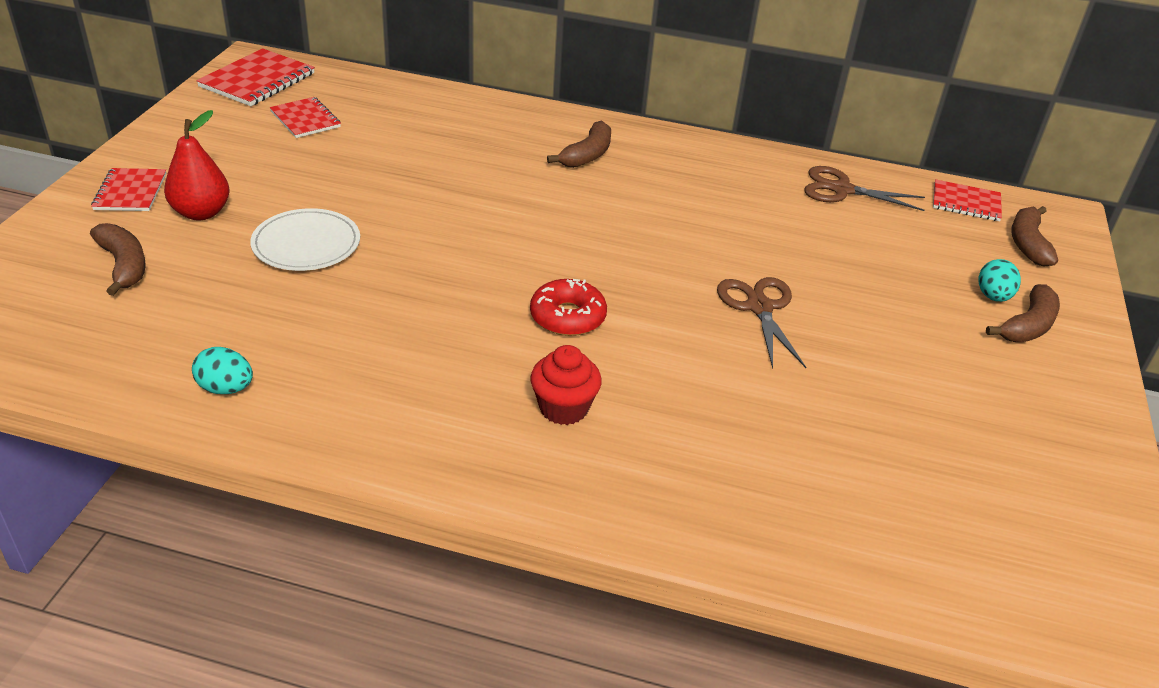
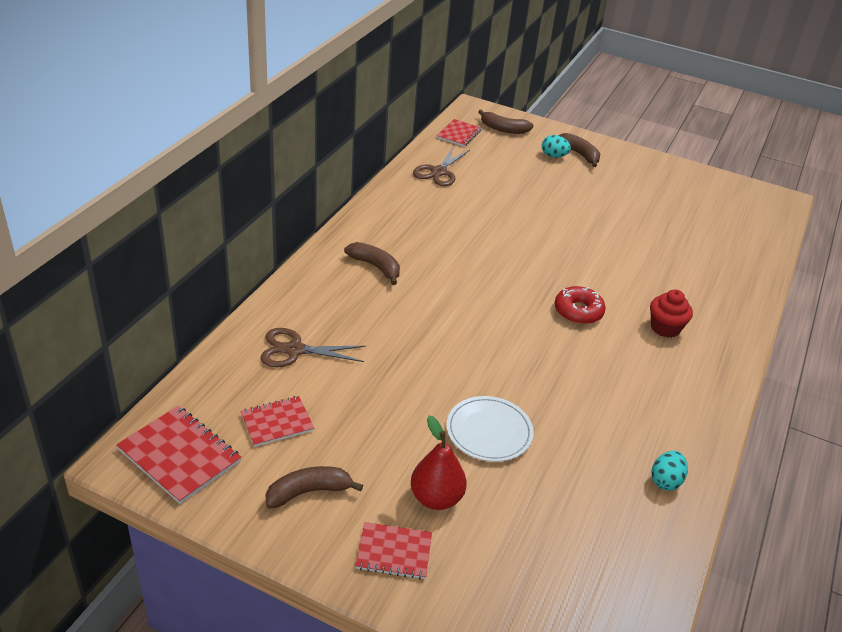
camera: 80 degrees left, 0 degrees up
brown banana [90,223,146,296] -> brown banana moved to [265,466,363,509]
brown scissors [717,277,806,369] -> brown scissors moved to [260,328,366,367]

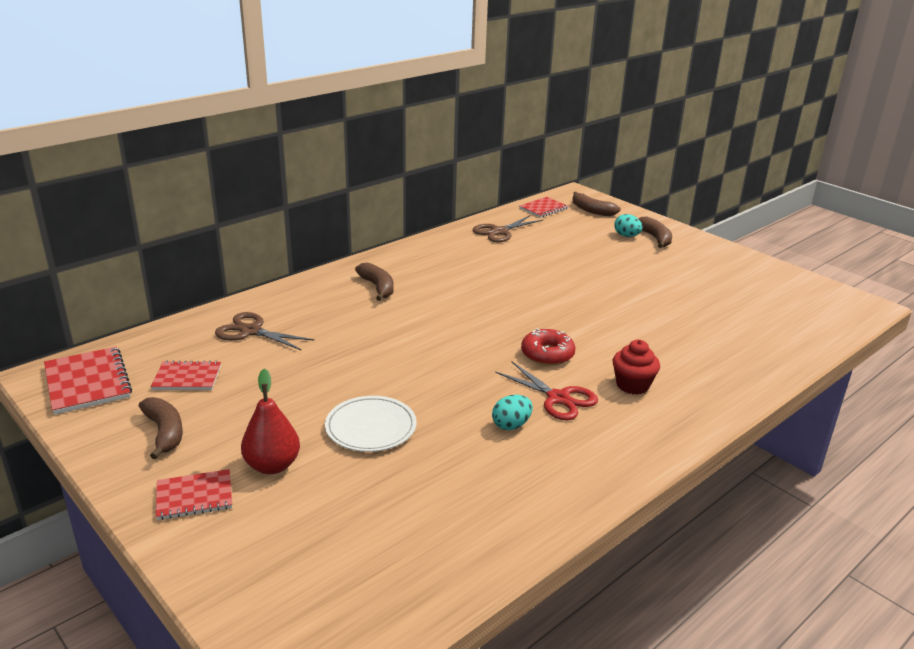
camera: 25 degrees right, 10 degrees down
brown banana [265,466,363,509] -> brown banana turned 60 degrees clockwise [139,397,183,459]
red notebook [355,522,432,579] -> red notebook turned 45 degrees counterclockwise [156,469,232,520]
turquoise egg [651,451,688,490] -> turquoise egg moved to [492,395,533,430]
none -> red scissors [495,362,598,421]

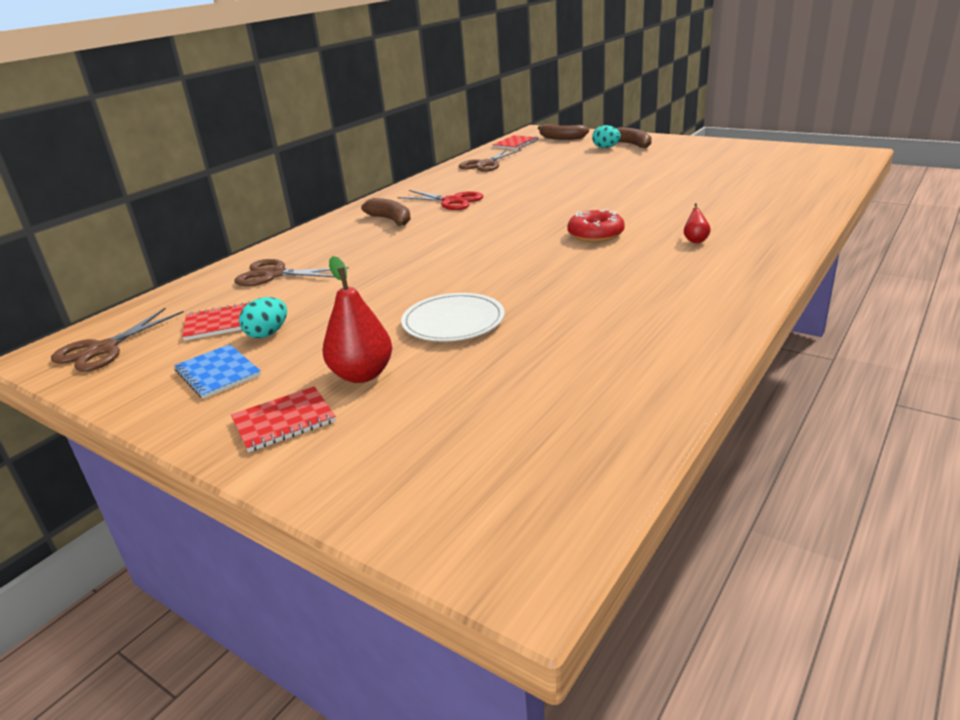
camera: 10 degrees left, 0 degrees up
red notebook [44,347,132,415] -> brown scissors [51,308,184,372]
brown banana [139,397,183,459] -> blue notebook [174,344,261,399]
turquoise egg [492,395,533,430] -> turquoise egg moved to [239,297,287,338]
red scissors [495,362,598,421] -> red scissors moved to [397,190,484,210]
red cupcake [613,340,660,395] -> red pear [684,203,711,243]

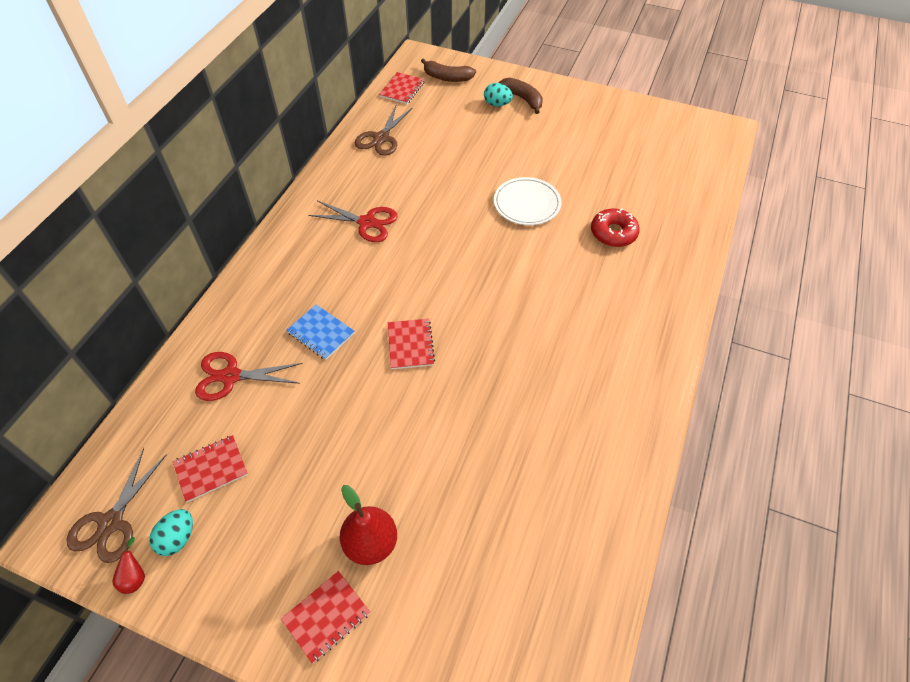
camera: 15 degrees left, 25 degrees up
blue notebook [174,344,261,399] -> blue notebook moved to [287,305,355,360]
brown scissors [235,259,349,286] -> red scissors [195,352,303,401]
turquoise egg [239,297,287,338] -> turquoise egg moved to [149,509,193,556]
brown banana [361,198,411,226] -> none
white plate [401,293,505,342] -> white plate moved to [494,177,562,225]
red donut [567,209,625,242] -> red donut moved to [591,208,640,247]
red pear [684,203,711,243] -> red pear moved to [112,537,145,594]
none -> red notebook [388,319,435,369]

